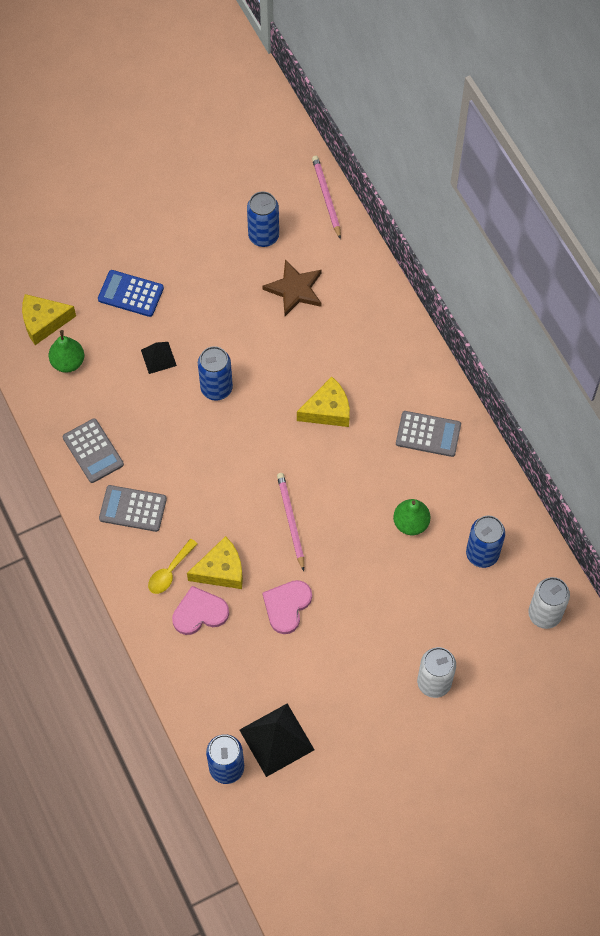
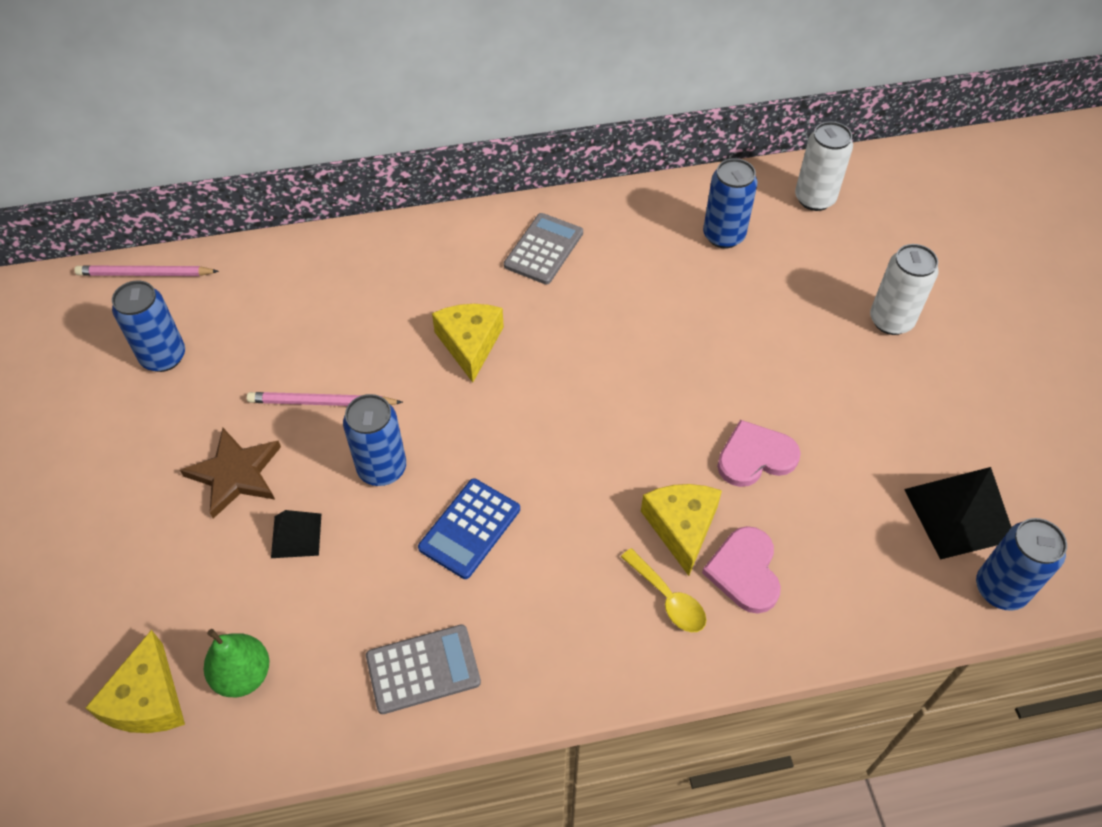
camera: 75 degrees left, 10 degrees down
blue calculator [98,270,164,317] -> blue calculator moved to [418,479,520,579]
grey calculator [99,485,167,532] -> none
brown star [262,259,322,316] -> brown star moved to [180,428,281,519]
pink heart [262,580,312,634] -> pink heart turned 120 degrees clockwise [717,420,801,487]
pink pencil [277,473,304,571] -> pink pencil moved to [247,392,403,406]
green pear [393,499,431,535] -> none

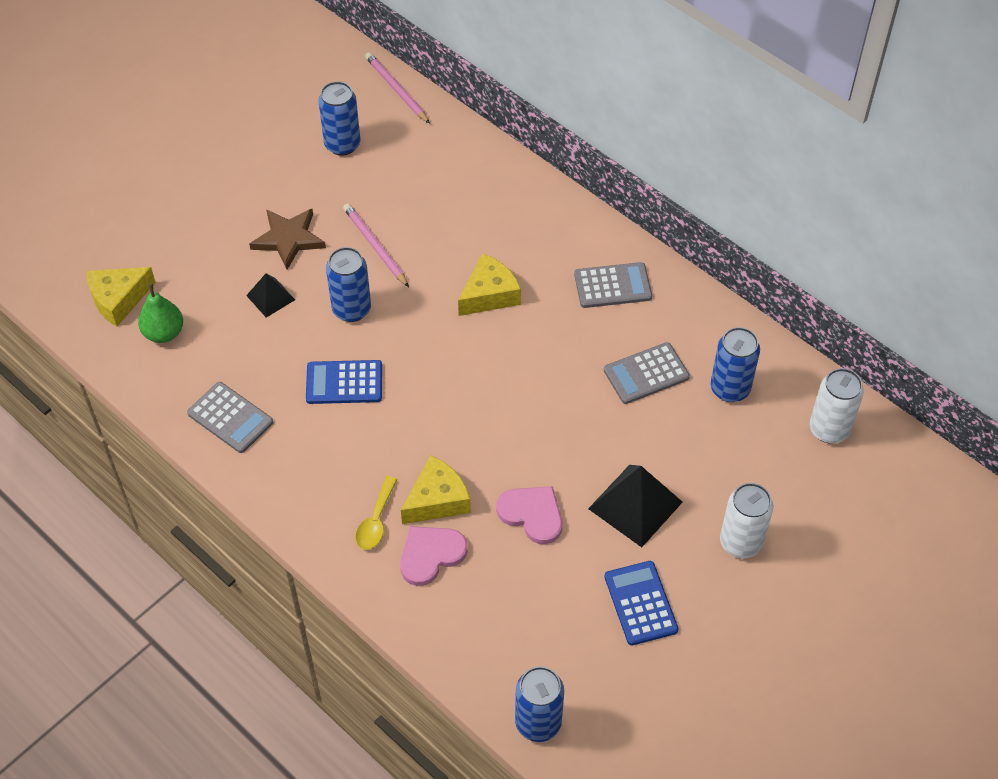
camera: 55 degrees right, 0 degrees up
black pyramid [904,467,1011,560] -> black pyramid moved to [588,465,683,547]
none -> grey calculator [604,342,690,404]
none -> blue calculator [604,561,679,646]

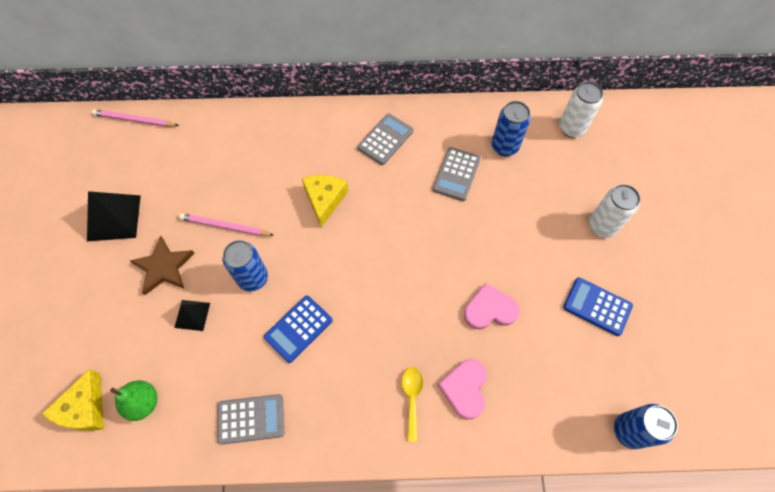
camera: 45 degrees left, 10 degrees up
blue can [318,81,361,156] -> none
yellow spoon [355,476,397,550] -> yellow spoon turned 150 degrees counterclockwise [402,367,423,442]
yellow cheese [401,455,471,524] -> none
black pyramid [588,465,683,547] -> black pyramid moved to [87,191,141,241]

